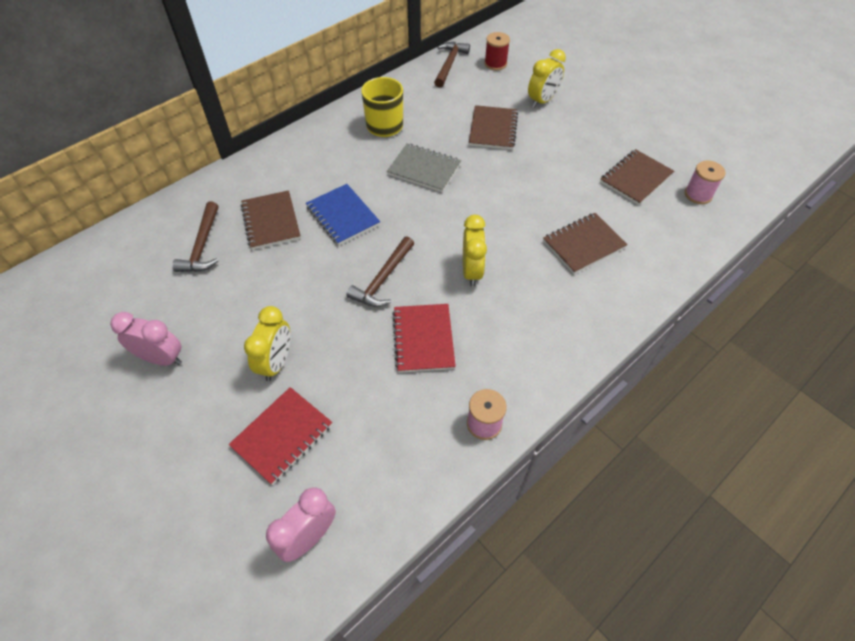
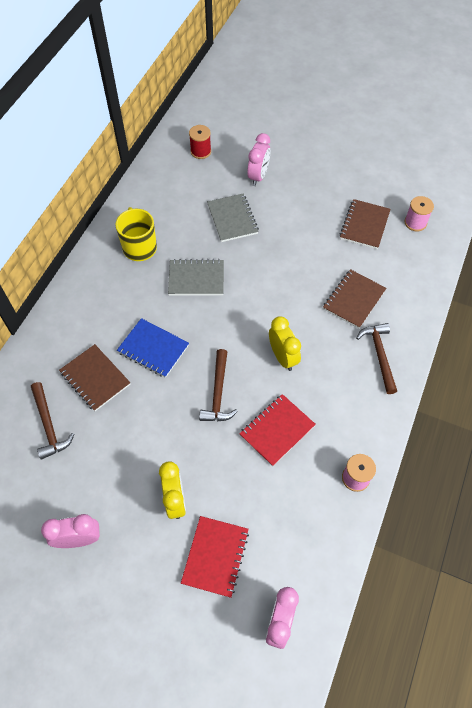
camera: 25 degrees left, 5 degrees up
red notebook [392,304,456,373] -> red notebook turned 75 degrees clockwise [239,394,316,467]
brown hammer [434,42,470,88] -> brown hammer moved to [356,323,397,394]
brown notebook [469,105,518,150] -> grey notebook [207,194,259,242]
yellow clock [528,49,566,108] -> pink clock [247,133,270,186]

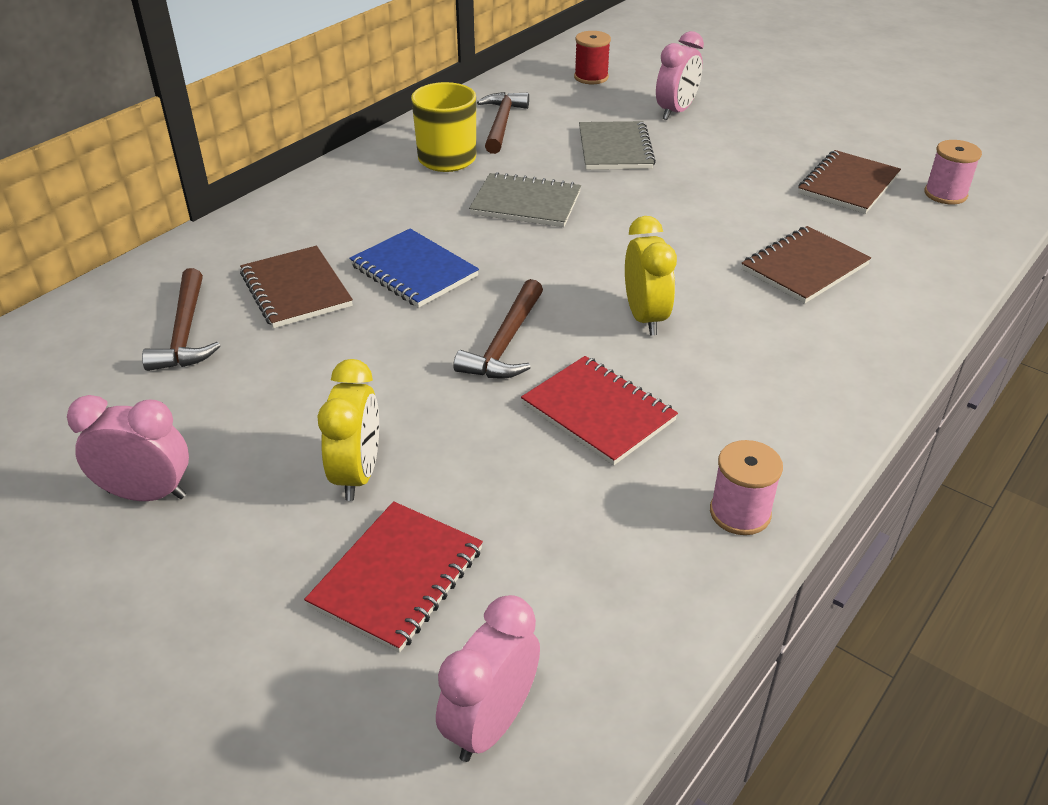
camera: 15 degrees right, 20 degrees down
red notebook [239,394,316,467] -> red notebook turned 75 degrees clockwise [521,356,678,466]
brown hammer [356,323,397,394] -> brown hammer moved to [477,92,529,154]

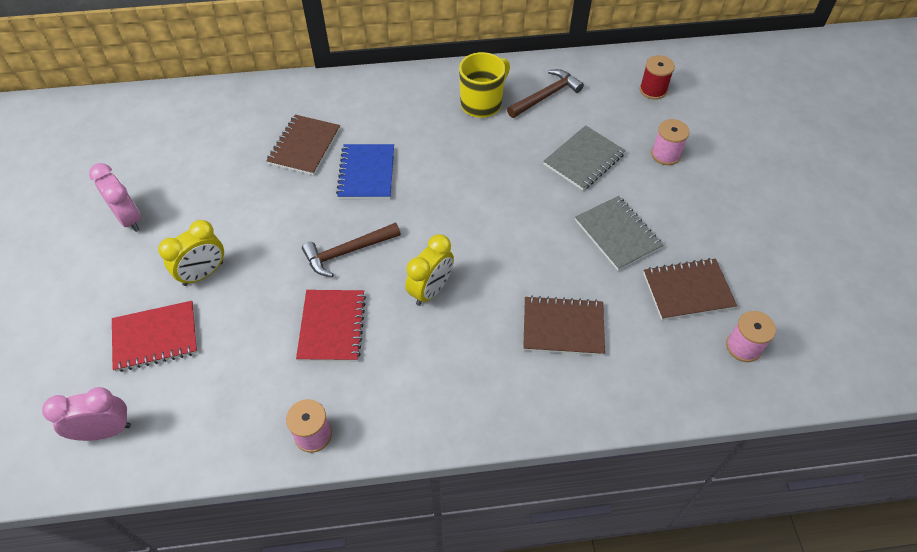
camera: 45 degrees right, 15 degrees up
brown hammer [142,268,221,371] -> none
grey notebook [469,172,581,227] -> grey notebook moved to [575,196,663,270]
pink clock [656,31,704,120] -> pink spool [651,119,690,165]

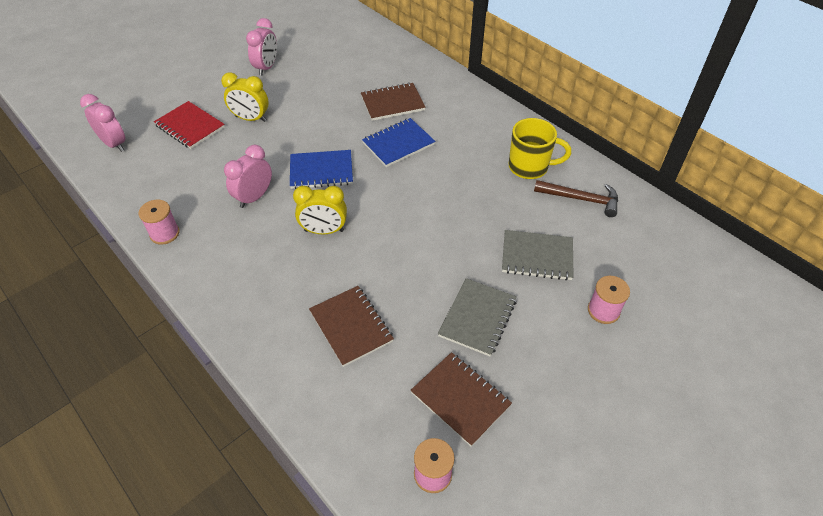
camera: 55 degrees right, 5 degrees down
red notebook [296,290,366,362] -> pink clock [224,145,272,208]
brown hammer [302,222,401,277] -> blue notebook [290,150,353,189]
red spool [640,55,675,100] -> none

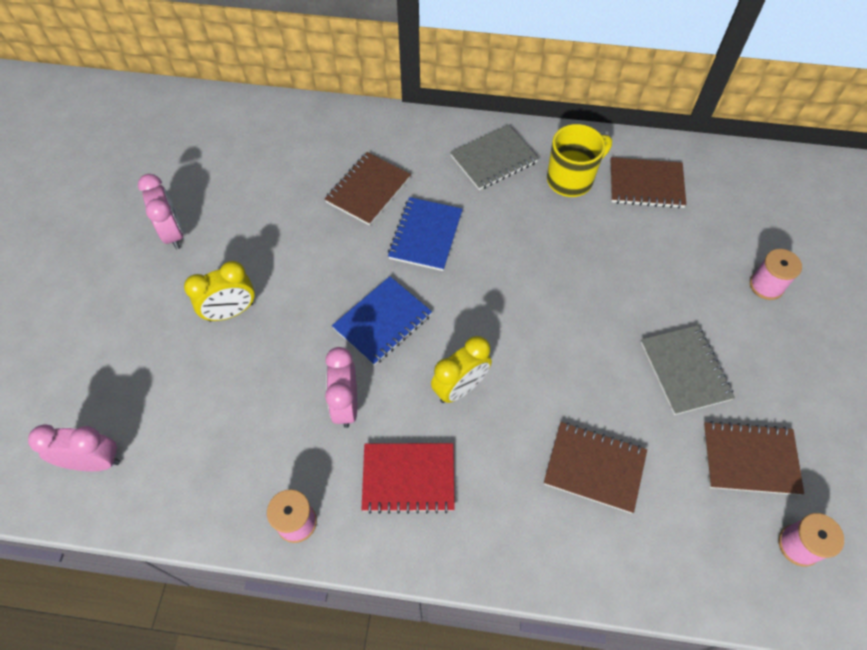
camera: 40 degrees left, 10 degrees up
red notebook [154,101,225,149] -> red notebook moved to [361,443,455,514]
grey notebook [502,230,574,281] -> grey notebook moved to [450,125,539,190]
brown hammer [534,180,618,217] -> brown notebook [610,157,686,209]

